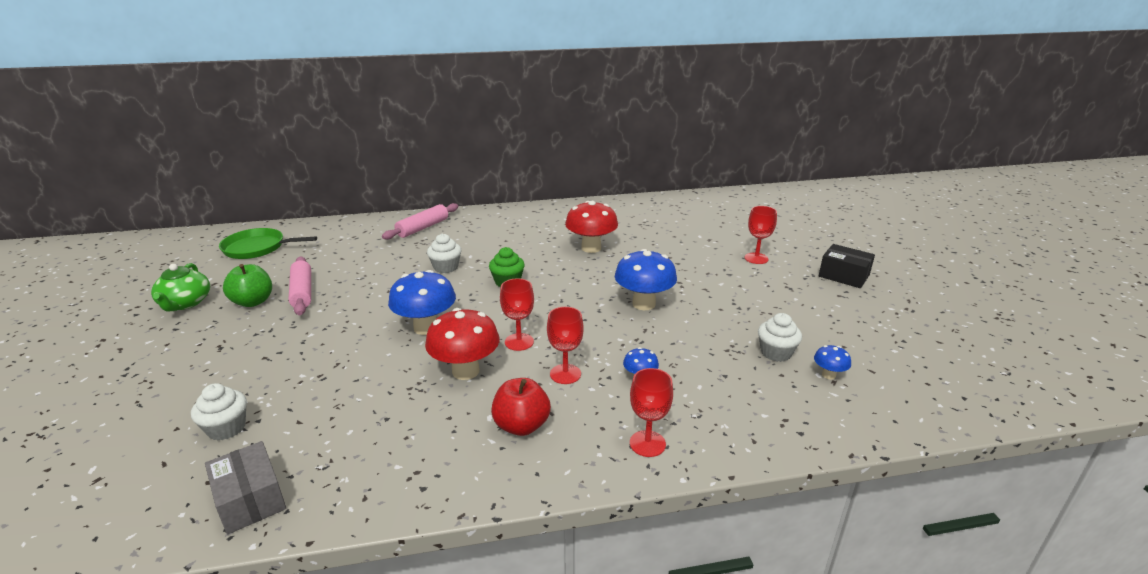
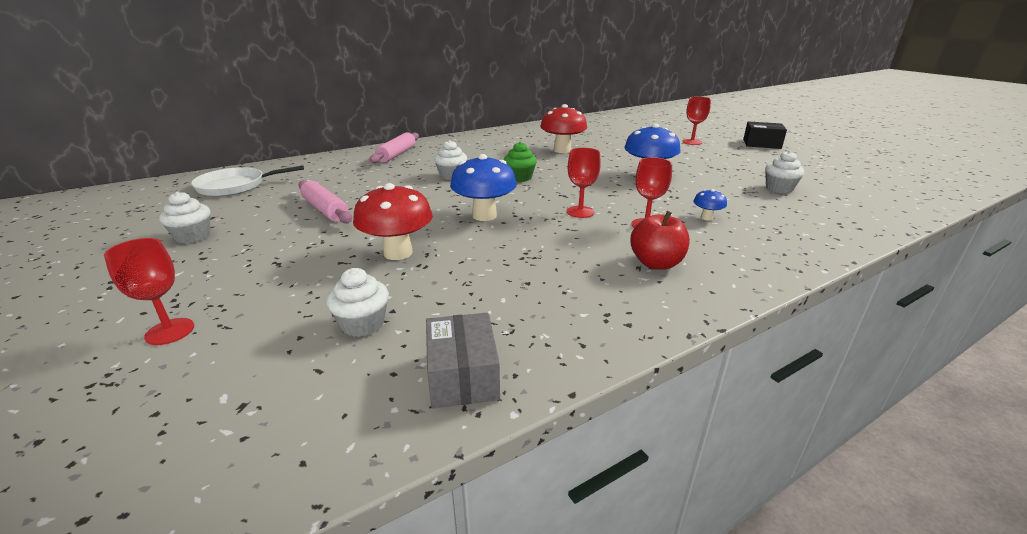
camera: 20 degrees left, 0 degrees up
green teapot [151,263,210,312] -> white cupcake [159,191,210,243]
grey box [205,441,286,534] -> grey box turned 45 degrees clockwise [426,313,500,408]
green pan [219,228,317,259] -> white pan [191,165,304,196]
green apple [223,264,272,307] -> none
red mushroom [425,308,500,380] -> red mushroom moved to [353,183,433,260]
red goblet [630,368,673,457] -> red goblet moved to [104,238,194,345]
blue mushroom [814,345,851,379] -> none

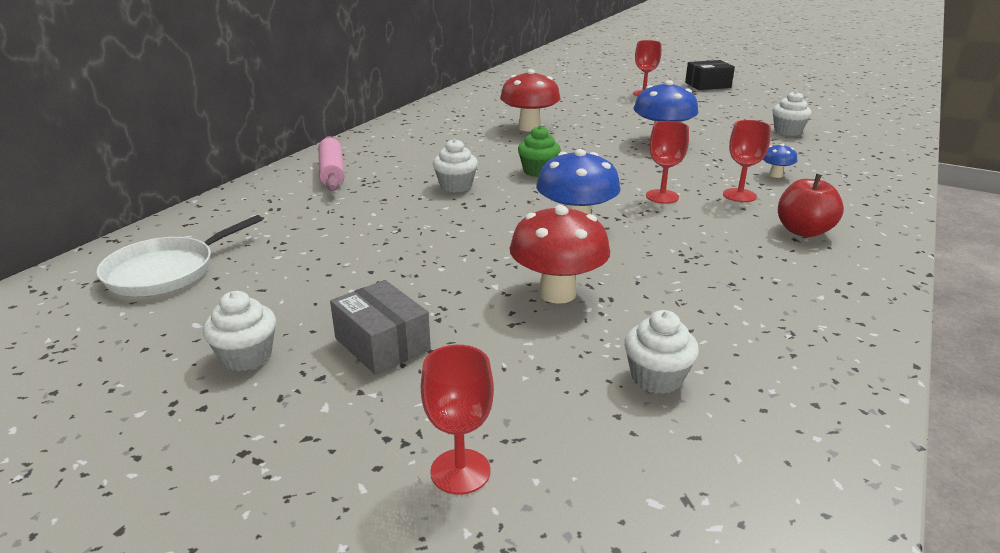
camera: 30 degrees left, 0 degrees up
pink rolling pin [299,180,352,223] -> none
grey box [426,313,500,408] -> grey box moved to [330,280,431,375]

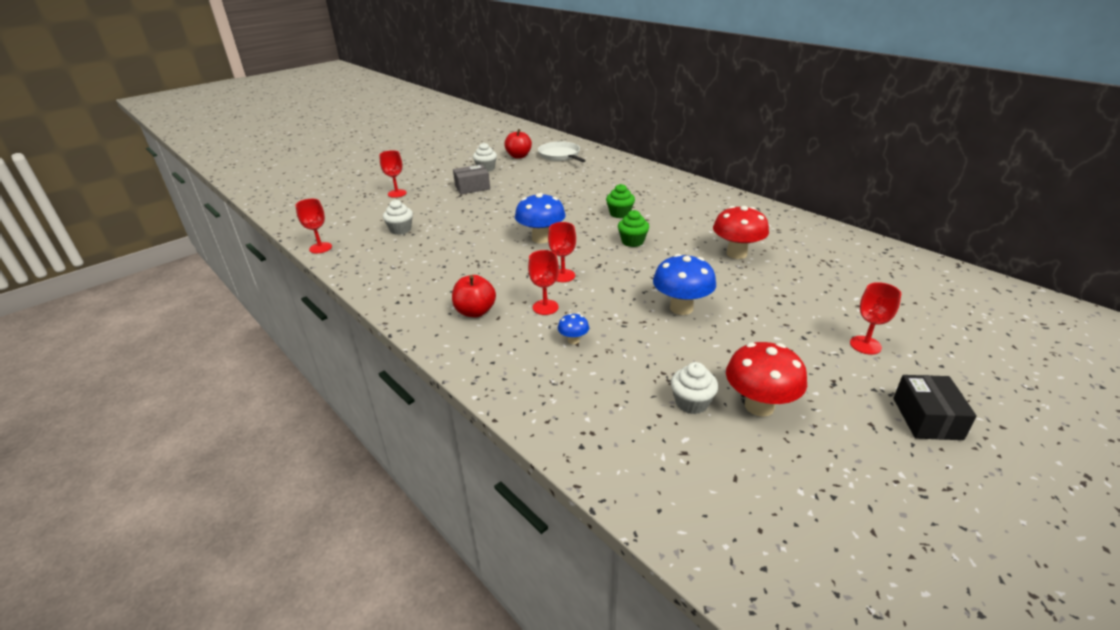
camera: 110 degrees right, 5 degrees up
pink rolling pin [318,136,345,191] -> none
white cupcake [433,139,478,192] -> green cupcake [606,184,635,218]
red mushroom [510,205,610,304] -> red mushroom moved to [726,342,807,417]
none -> red goblet [295,199,332,253]
none -> red apple [504,129,532,158]

